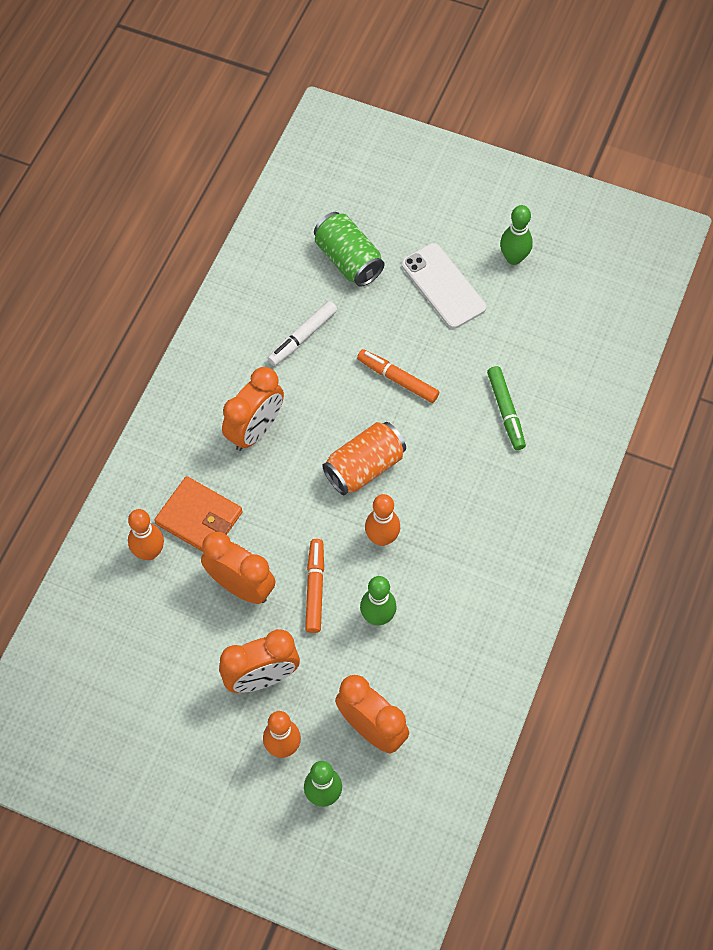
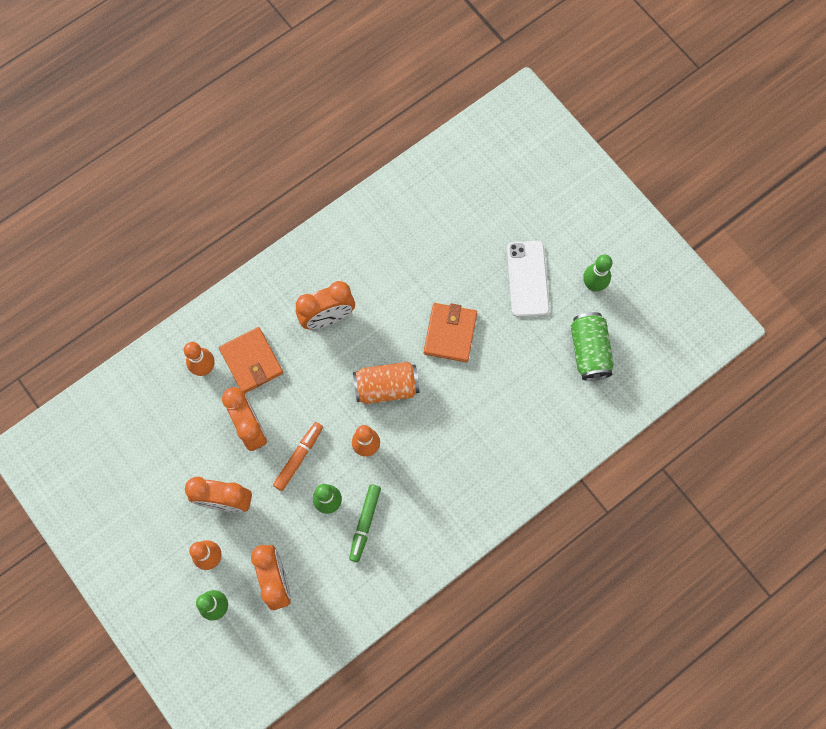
camera: 30 degrees right, 10 degrees up
white marker [267,301,338,366] -> none
green can [314,212,384,287] -> green can moved to [571,312,614,381]
orange marker [357,349,439,403] -> orange wallet [424,303,477,362]
green marker [487,366,526,450] -> green marker moved to [349,484,381,562]

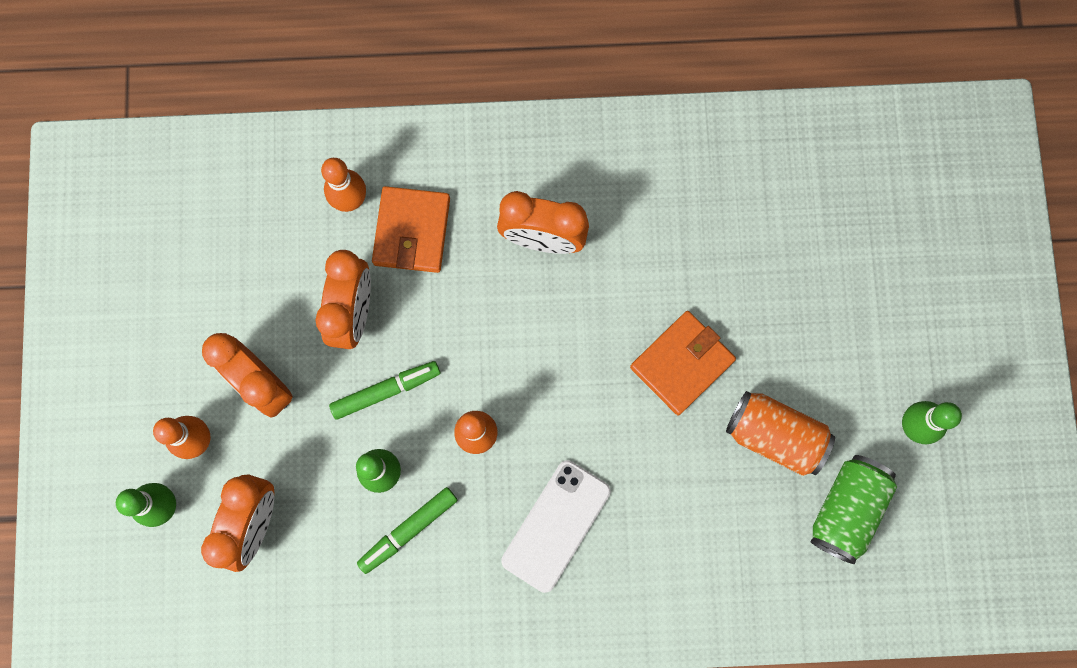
camera: 35 degrees right, 5 degrees up
orange marker [273,422,323,491] -> green marker [329,361,440,420]
orange can [353,362,420,404] -> orange can moved to [726,391,835,476]
white phone [507,241,550,317] -> white phone moved to [501,460,611,593]

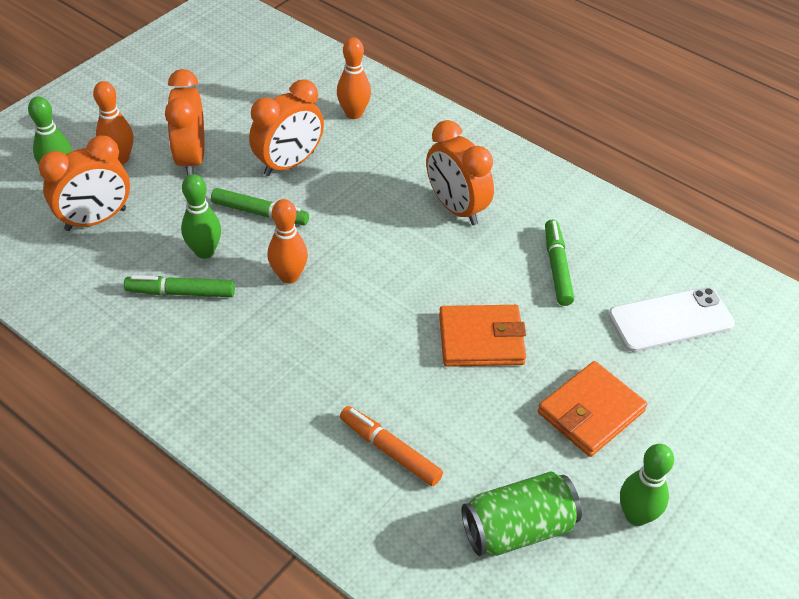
camera: 40 degrees right, 30 degrees down
orange wallet [372,186,450,273] -> orange wallet moved to [538,361,647,457]
white phone [501,460,611,593] -> white phone moved to [608,287,735,352]
orange can [726,391,835,476] -> none
none -> orange marker [340,406,443,486]
none -> green marker [545,219,574,306]

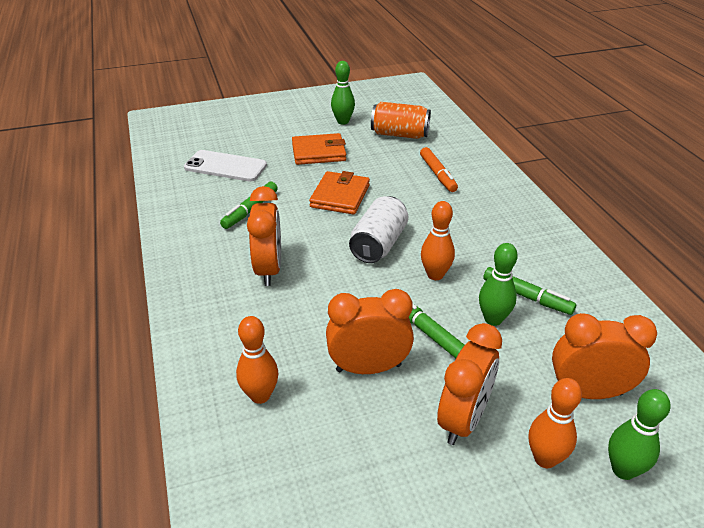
camera: 145 degrees left, 10 degrees down
orange wallet [439,305,526,367] -> orange wallet turned 75 degrees clockwise [309,171,370,215]
green can [462,472,582,556] -> orange can [371,102,431,139]
none -> white can [349,196,408,263]

